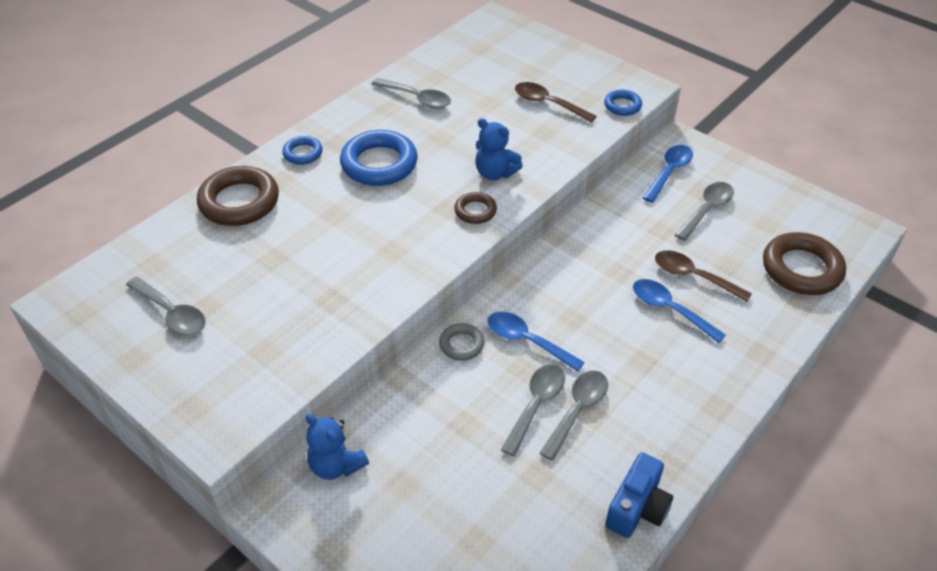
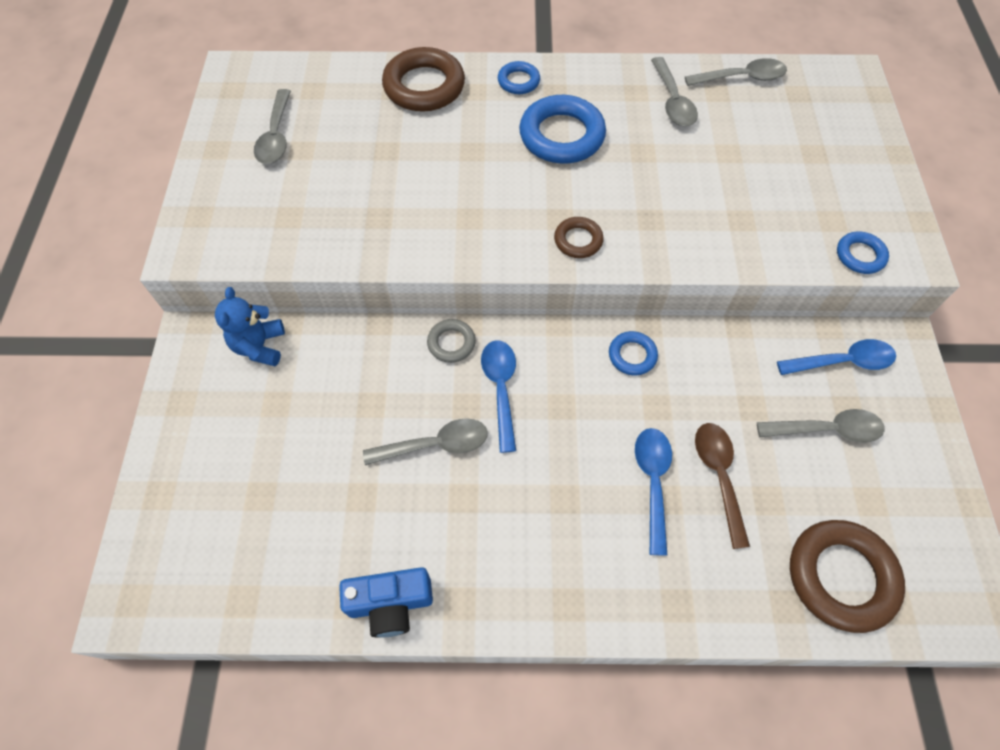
camera: 50 degrees right, 15 degrees up
blue teddy bear [475,118,523,180] -> none
brown spoon [515,82,597,123] -> none
grey spoon [540,371,608,461] -> grey spoon moved to [685,58,787,86]
none -> blue ring [609,331,658,376]

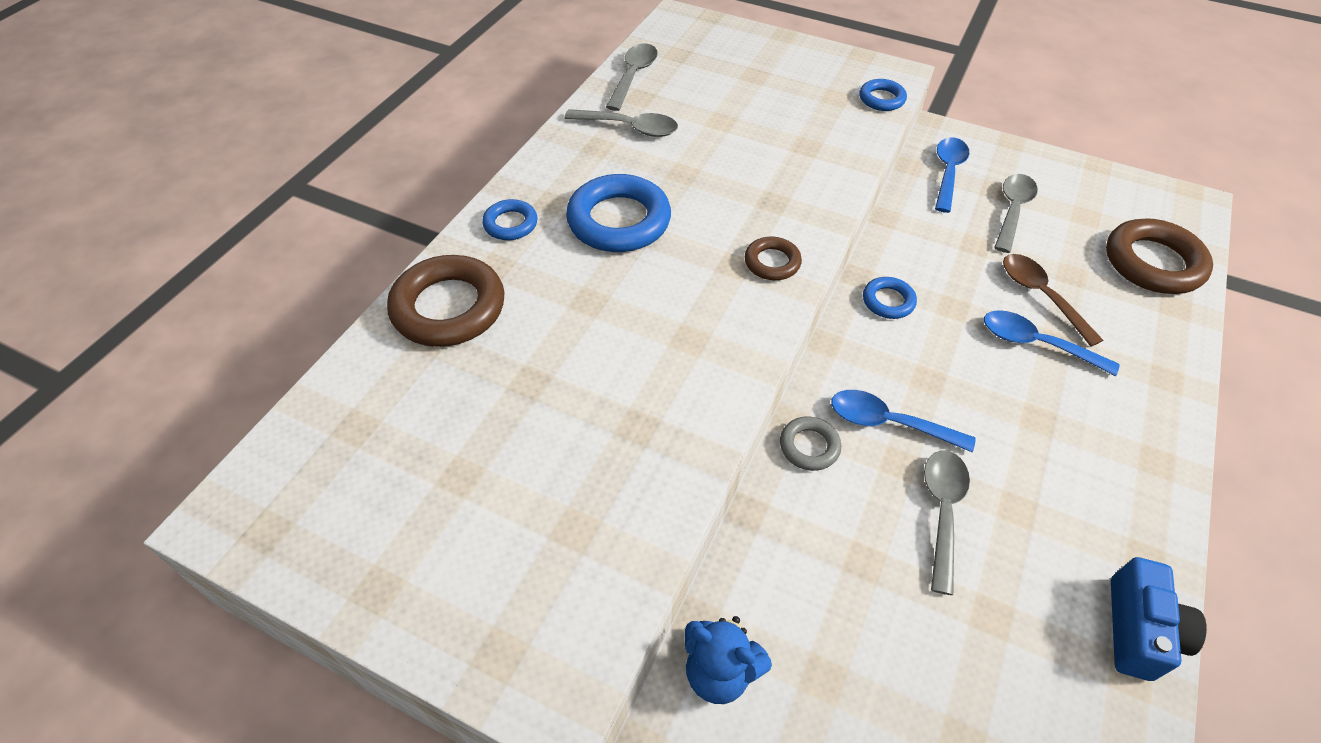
camera: 65 degrees left, 10 degrees down
grey spoon [254,89,291,164] -> none
brown spoon [695,423,750,549] -> brown spoon turned 45 degrees clockwise [1003,254,1103,347]

